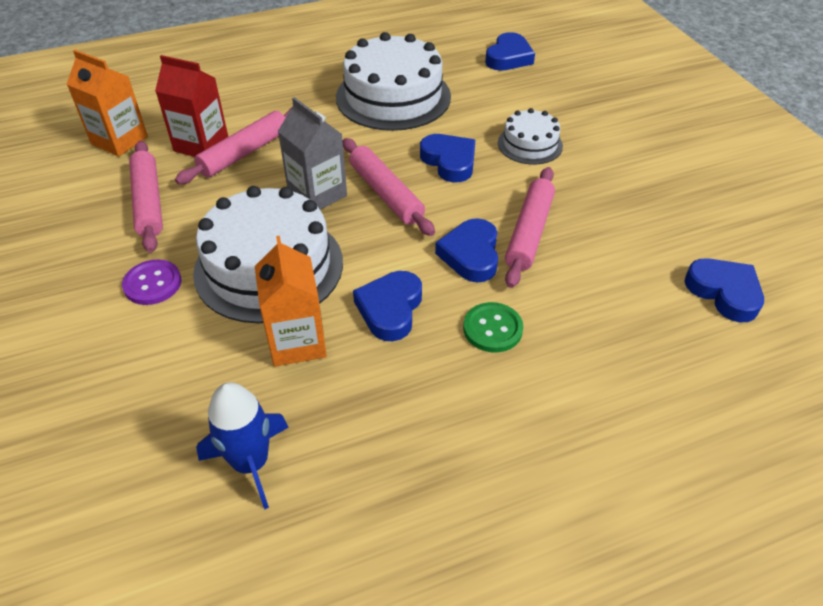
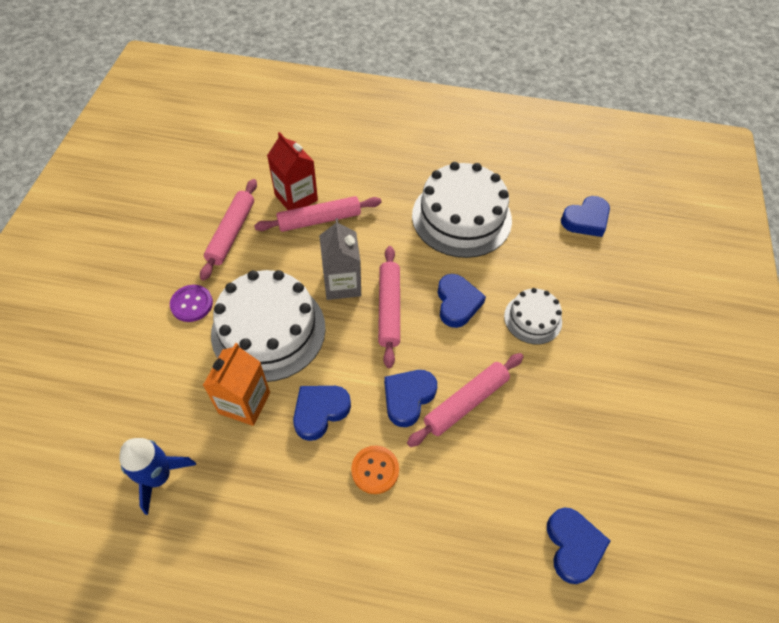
camera: 30 degrees right, 10 degrees up
orange carton [67,50,148,157] -> none
green button [463,302,523,352] -> orange button [351,446,399,494]

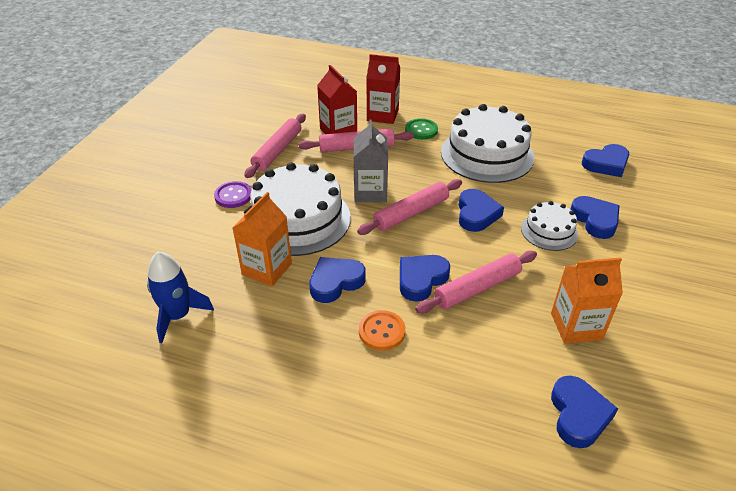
camera: 10 degrees right, 15 degrees down
pink rolling pin [378,246,400,368] -> pink rolling pin turned 45 degrees clockwise [357,179,462,235]
none -> red carton [367,54,400,124]
none -> green button [405,118,438,140]
none -> orange carton [551,258,623,344]
none -> blue heart [570,196,620,239]

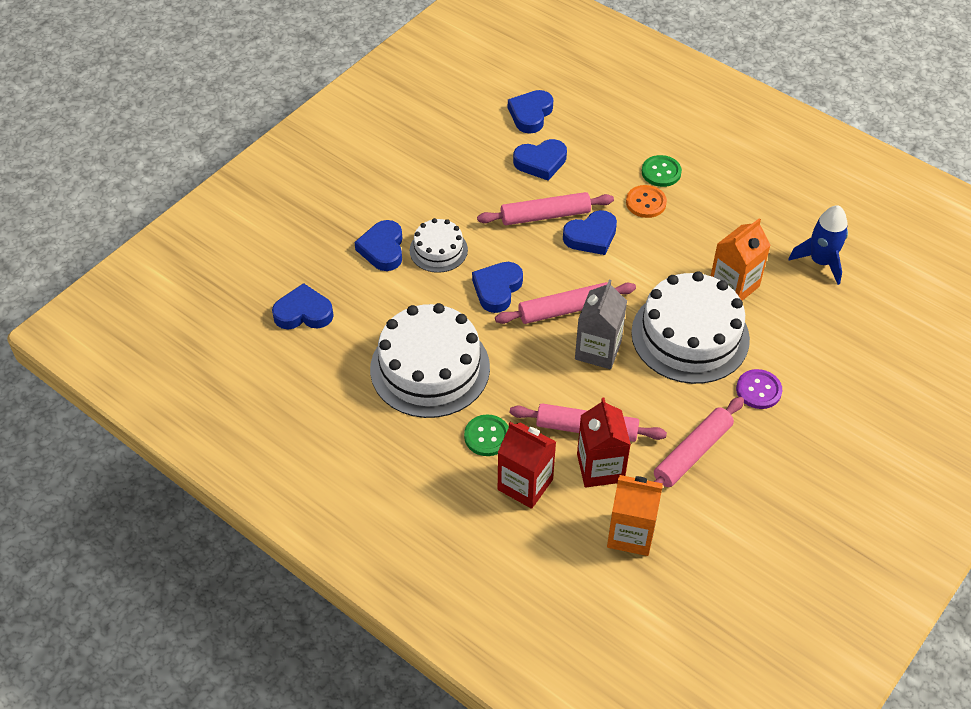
camera: 160 degrees left, 10 degrees up
blue heart [309,257,366,303] -> blue heart moved to [513,139,567,181]
orange carton [551,258,623,344] -> orange carton moved to [607,475,663,556]
none -> green button [642,155,682,187]

